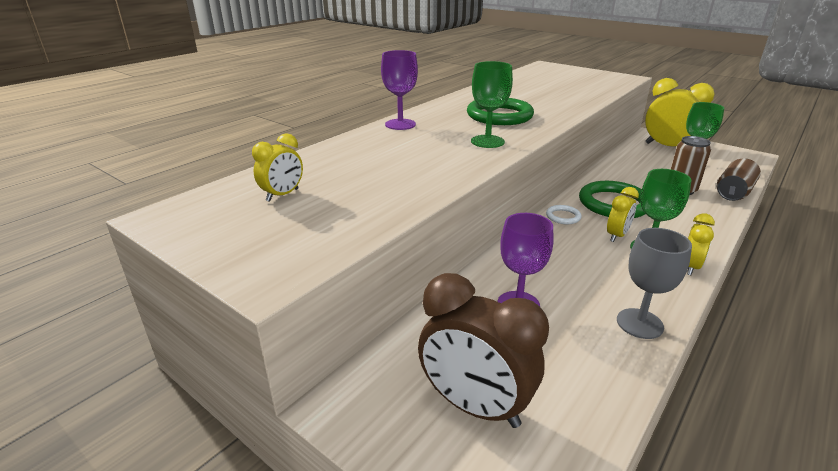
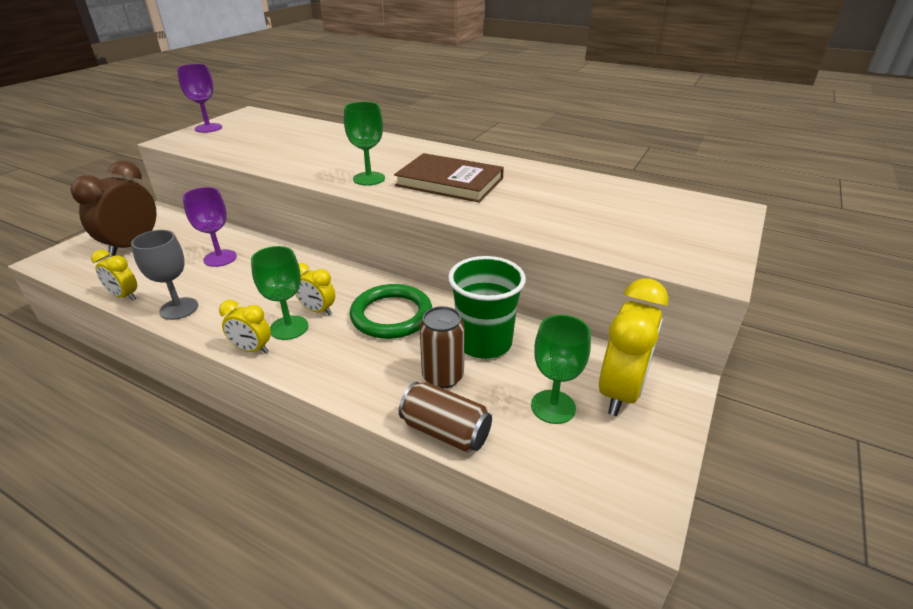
camera: 80 degrees right, 5 degrees up
yellow clock [252,133,303,202] -> yellow clock moved to [91,250,137,300]
purple goblet [381,50,418,130] -> purple goblet moved to [177,64,222,133]
green ring [467,98,534,125] -> brown book [394,153,504,203]
white ring [546,205,582,224] -> none
none -> green cup [448,256,526,359]

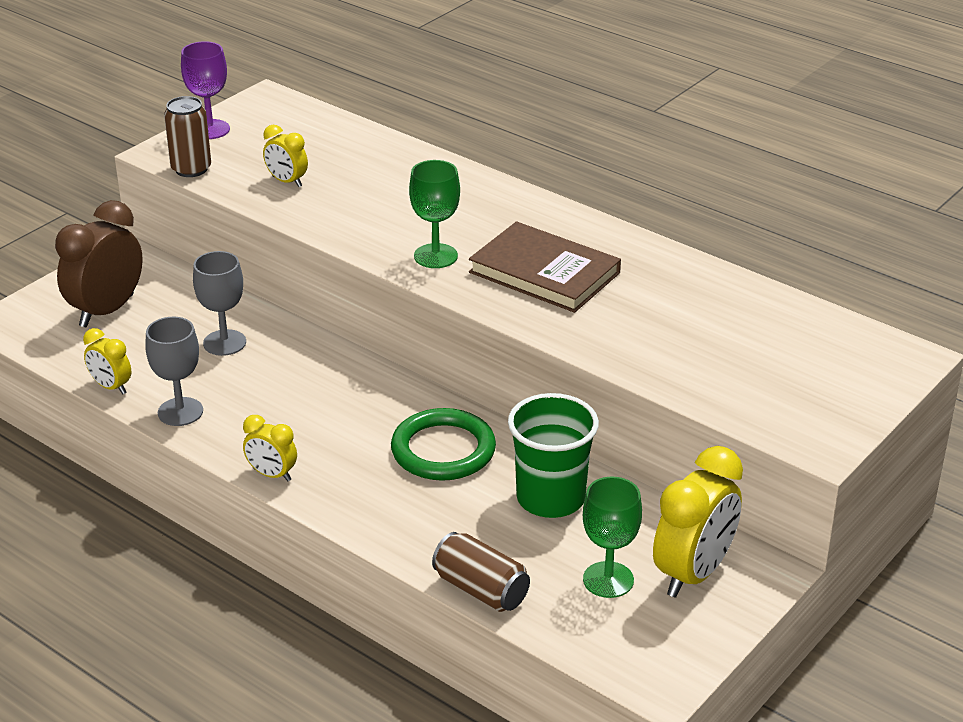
camera: 10 degrees right, 0 degrees up
purple goblet [183,187,237,267] -> grey goblet [193,251,246,356]
green goblet [251,246,308,340] -> none
yellow clock [295,263,335,315] -> yellow clock moved to [263,125,308,187]
brown can [419,306,465,388] -> brown can moved to [164,96,211,177]

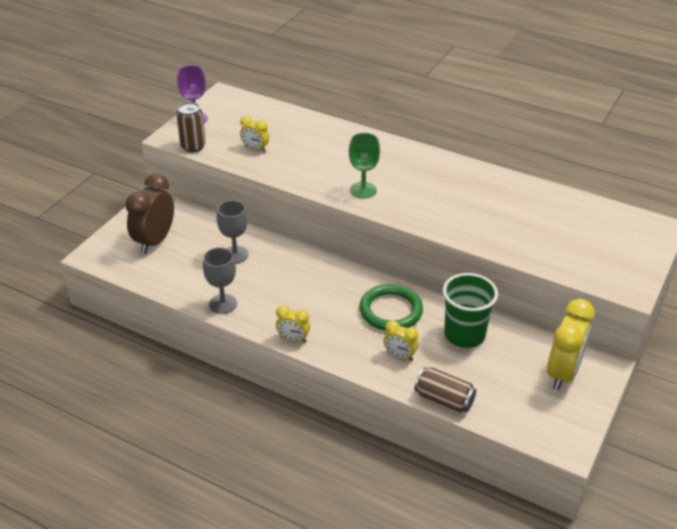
camera: 10 degrees left, 5 degrees up
yellow clock [83,328,131,394] -> yellow clock moved to [384,320,418,361]
brown book [469,221,621,313] -> none
green goblet [583,476,642,598] -> none

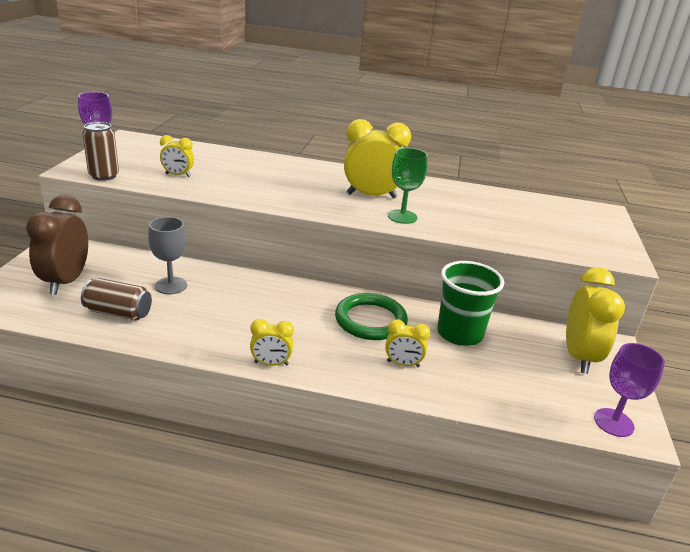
camera: 20 degrees left, 10 degrees down
grey goblet [203,247,237,314] -> none
green goblet [349,133,380,199] -> green goblet moved to [388,148,428,224]
brown can [414,367,476,413] -> brown can moved to [81,278,152,321]
none -> yellow clock [344,119,411,199]
none -> purple goblet [594,343,665,437]

